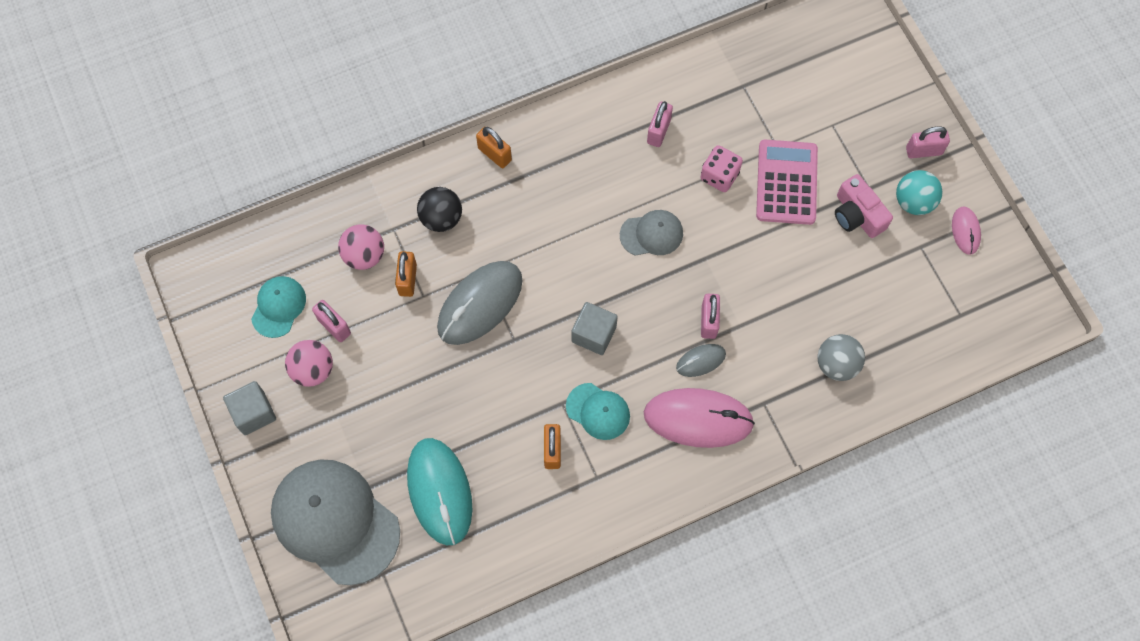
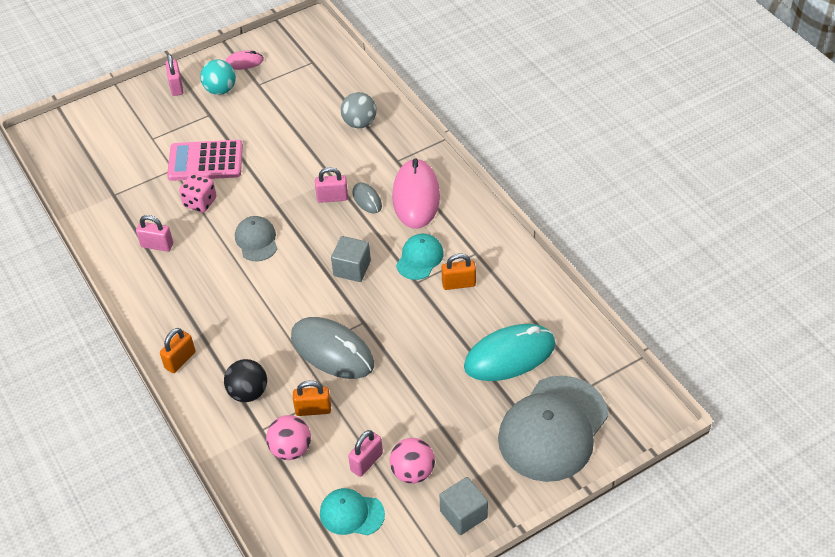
camera: 95 degrees left, 20 degrees down
pink camera [835,174,893,238] -> none

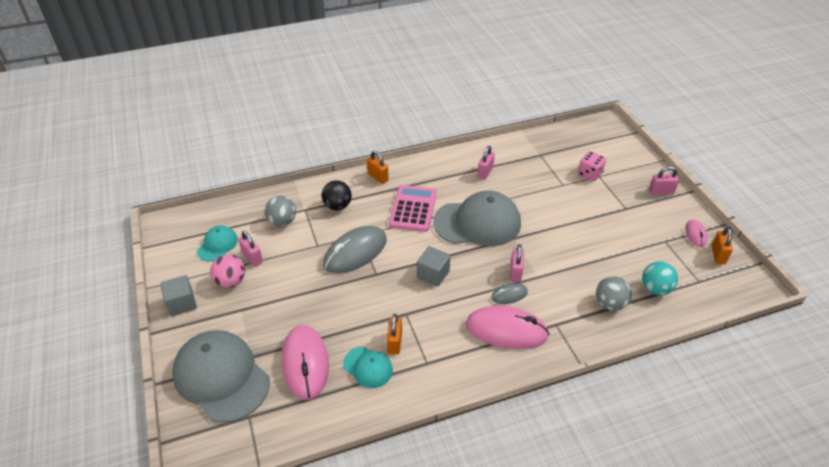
camera: 100 degrees right, 5 degrees down
pink calculator [167,140,243,181] -> pink calculator moved to [389,185,437,232]
pink dice [179,173,217,213] -> pink dice moved to [578,151,606,181]
turquoise ball [200,59,236,95] -> turquoise ball moved to [642,262,678,295]
grey cap [235,216,277,261] -> grey cap [433,191,521,246], size x2.02
pink ball [266,415,311,460] -> grey ball [265,196,296,226]
orange padlock [293,381,331,416] -> orange padlock moved to [711,227,733,264]
turquoise cap [396,234,444,280] -> turquoise cap moved to [343,347,393,388]
turquoise mouse [464,324,555,381] -> pink mouse [282,325,329,400]

